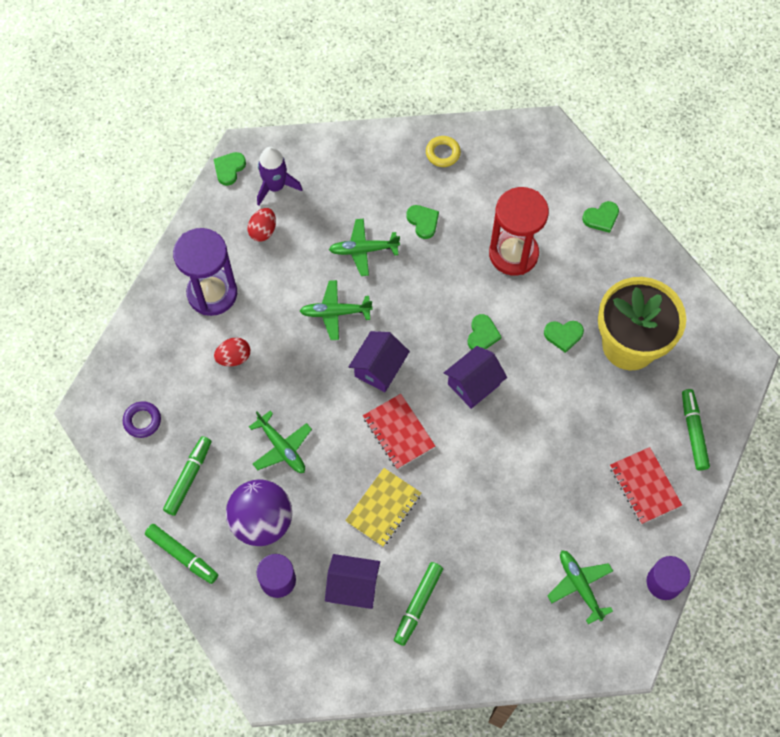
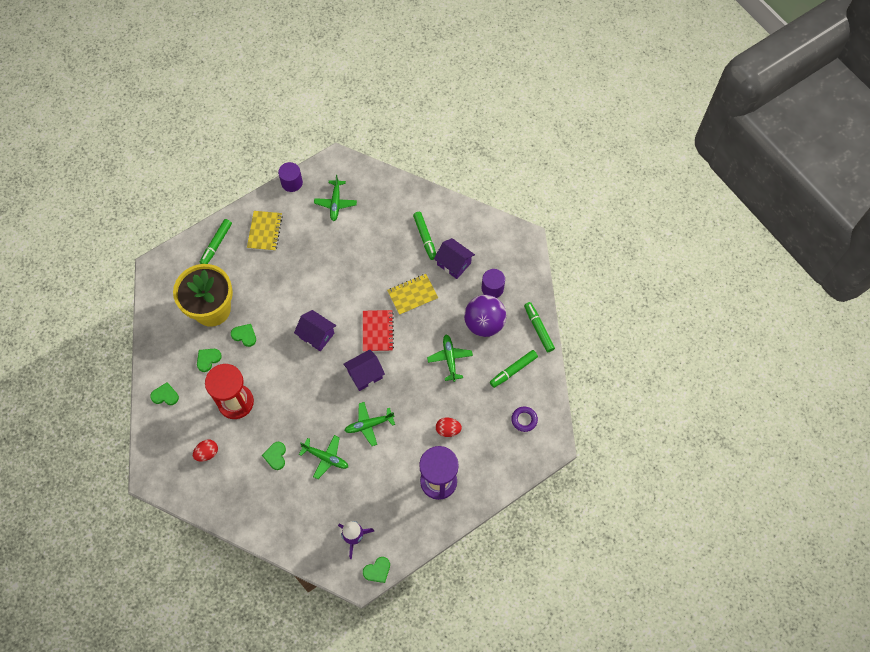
camera: 150 degrees left, 0 degrees up
red egg [247,208,276,242] -> red egg moved to [193,439,218,462]
green plane [300,280,373,340] -> green plane turned 135 degrees clockwise [344,402,395,446]
green marker [394,562,443,646] -> green marker turned 105 degrees clockwise [413,212,436,260]
yellow ring [426,136,461,167] -> none
purple house [444,346,507,409] -> purple house turned 45 degrees clockwise [294,310,336,351]
green heart [468,314,502,350] -> green heart moved to [197,349,222,372]
red notebook [610,447,682,524] -> yellow notebook [247,211,283,251]

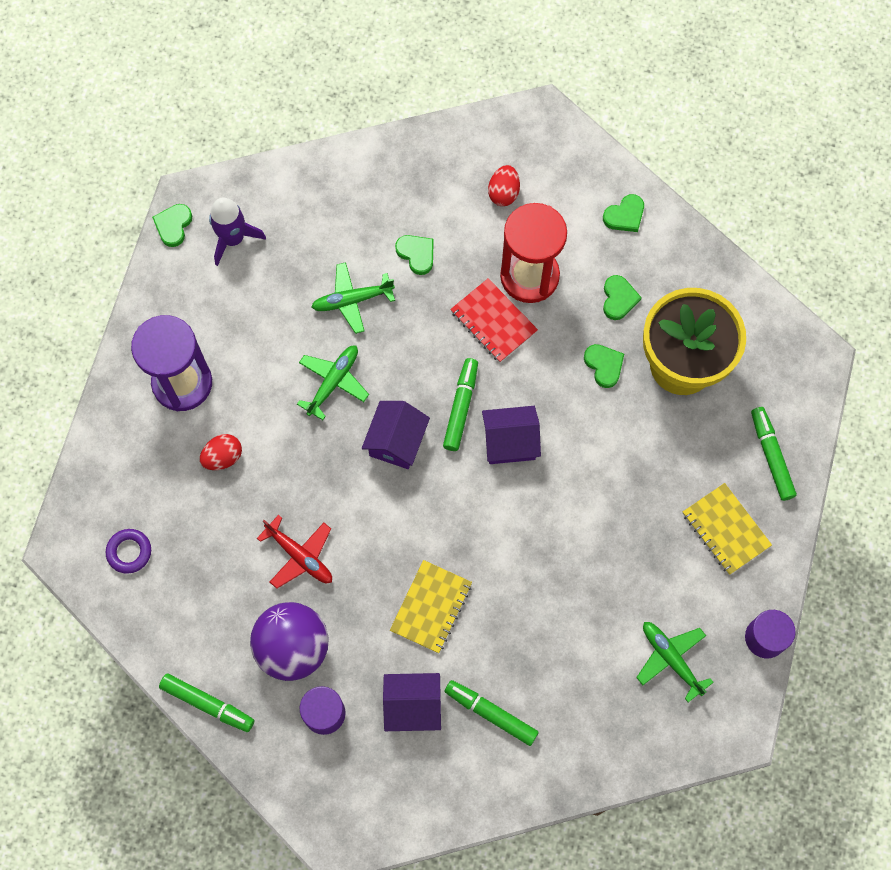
camera: 140 degrees right, 5 degrees up
green heart [231,324,256,347] -> green heart turned 105 degrees counterclockwise [584,344,624,388]
red notebook [363,310,394,352] -> red notebook moved to [450,278,538,362]
green plane [427,335,473,382] -> red plane [257,515,332,589]
green marker [490,350,538,388] -> green marker moved to [443,358,478,451]

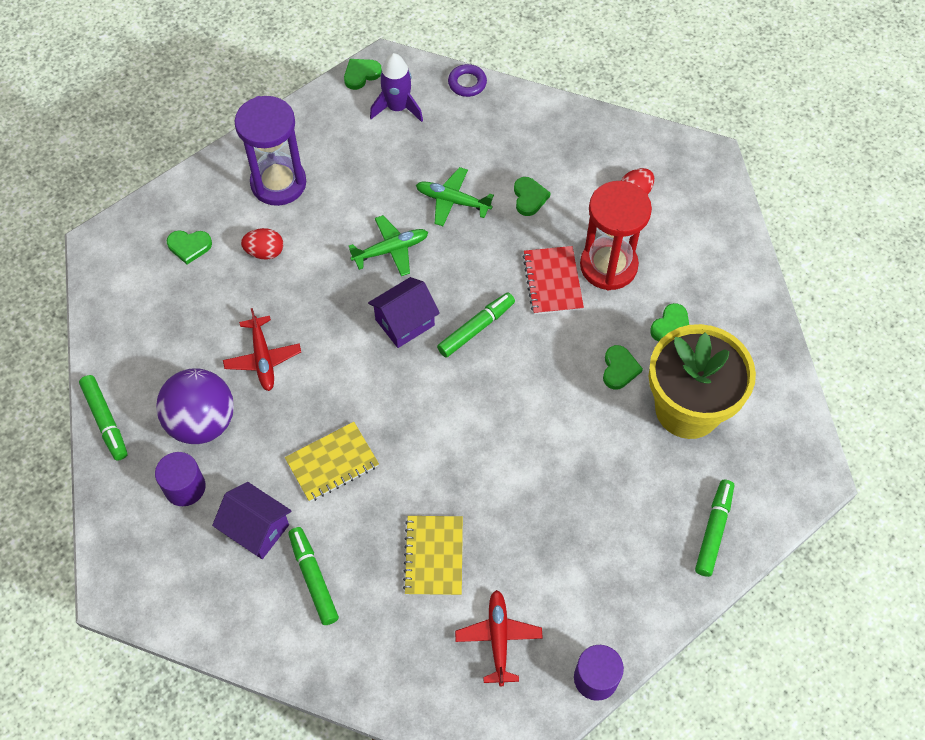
camera: 35 degrees right, 10 degrees down
purple ring [106,529,151,574] -> purple ring moved to [448,64,487,97]
purple house [482,406,541,464] -> none
green heart [603,194,644,232] -> green heart moved to [167,230,212,265]
green plane [636,622,714,702] -> red plane [455,590,543,687]
yellow notebook [683,483,772,575] -> yellow notebook moved to [403,516,463,596]

